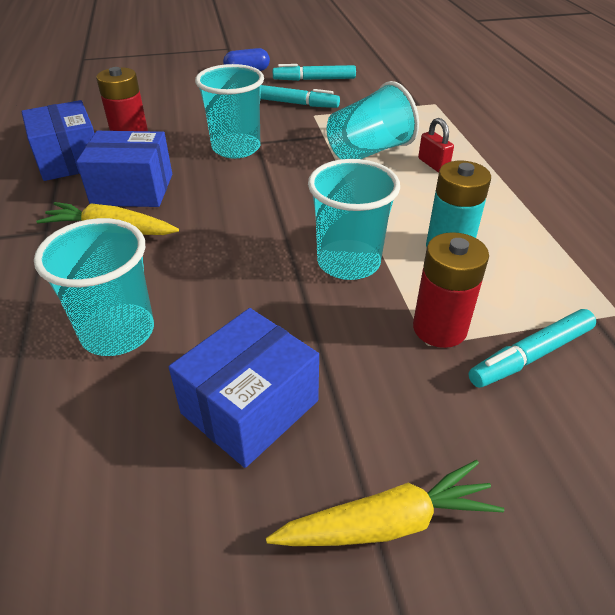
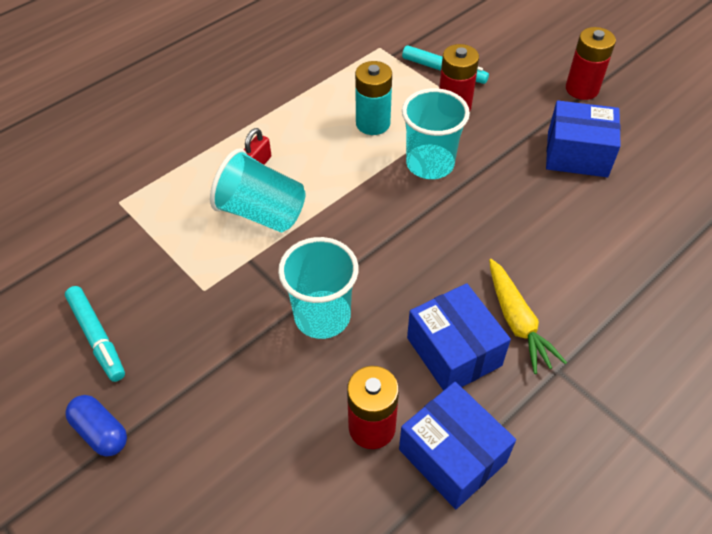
camera: 120 degrees left, 10 degrees up
blue box [21,100,95,181] -> blue box turned 75 degrees counterclockwise [399,382,516,509]
turquoise cup [34,218,154,356] -> none
turquoise marker [260,85,340,108] -> none
yellow carrot [266,460,504,546] -> red battery [566,27,616,100]

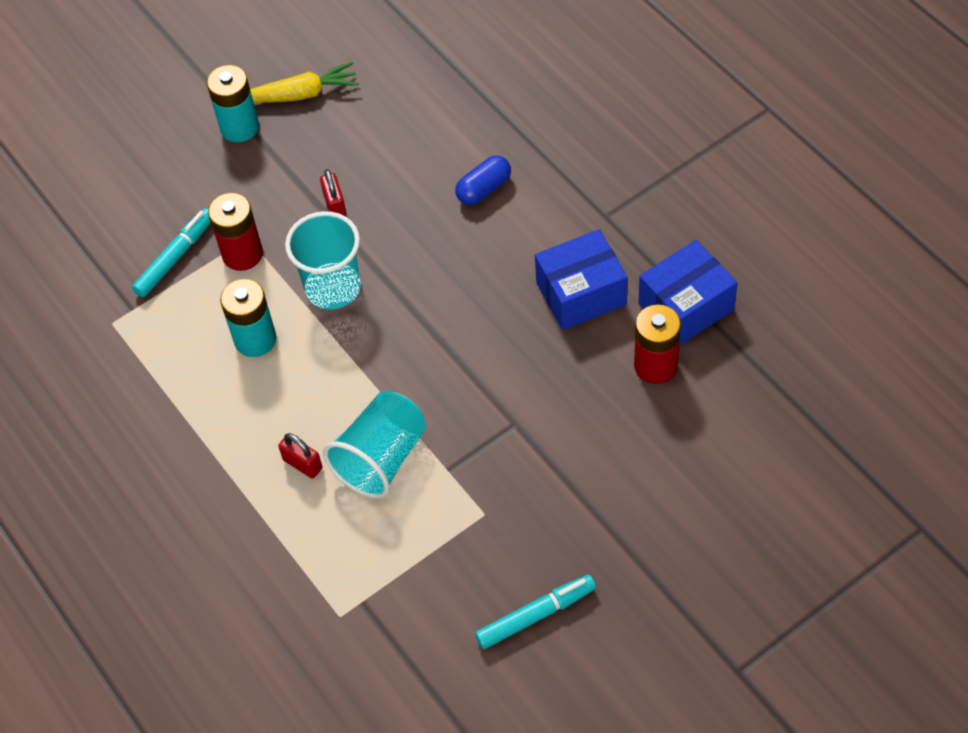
camera: 80 degrees left, 5 degrees up
blue capsule [65,395,127,456] -> blue capsule moved to [455,155,511,205]
turquoise cup [278,237,359,339] -> none
yellow carrot [489,259,567,374] -> yellow carrot moved to [250,62,359,102]
blue box [546,101,621,177] -> none
red battery [566,27,616,100] -> turquoise battery [207,65,259,142]
none -> red padlock [320,169,346,216]

